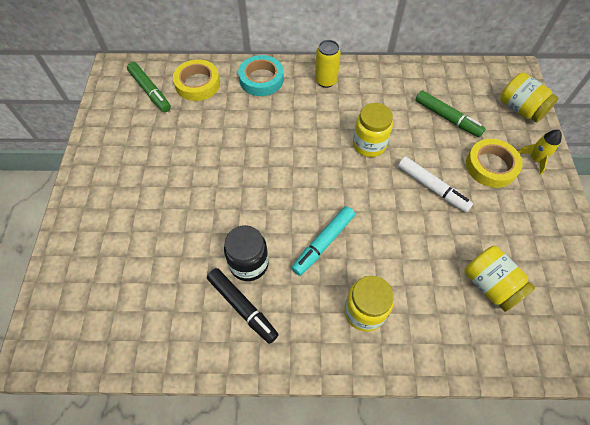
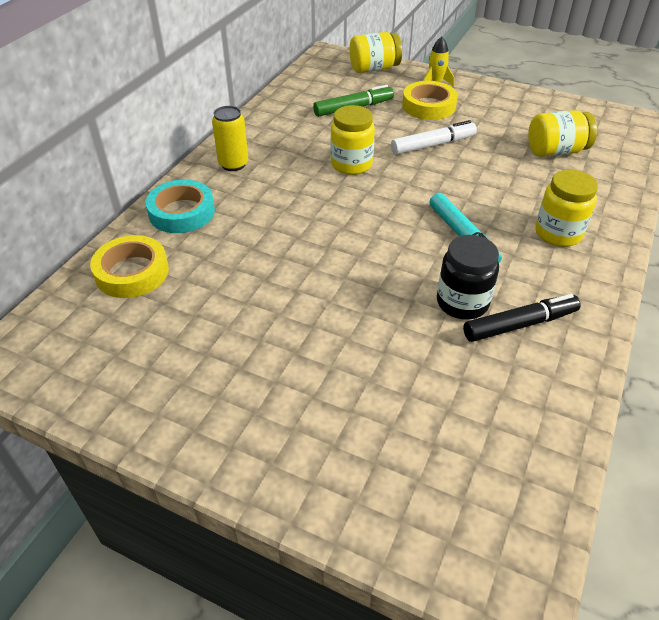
camera: 65 degrees left, 15 degrees down
green marker [127,62,171,112] -> none

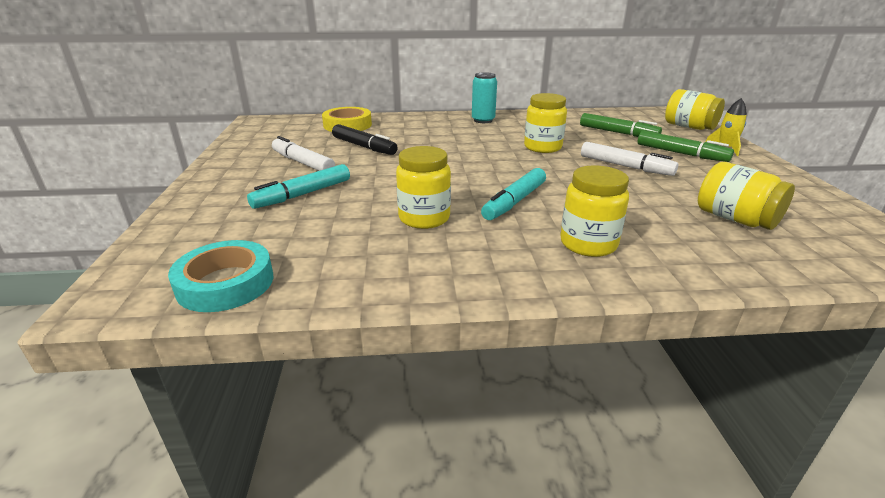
camera: 60 degrees right, 15 degrees down
turquoise tape [146,180,215,233] -> turquoise tape moved to [168,240,273,312]
yellow can [212,106,248,171] -> turquoise can [472,72,497,123]
yellow tape [402,81,458,120] -> green marker [638,131,734,162]
black jar [437,235,499,320] -> yellow jar [396,146,451,229]
black marker [463,294,581,342] -> black marker moved to [332,124,398,155]
none -> turquoise marker [247,164,350,209]
none -> white marker [272,136,335,171]

